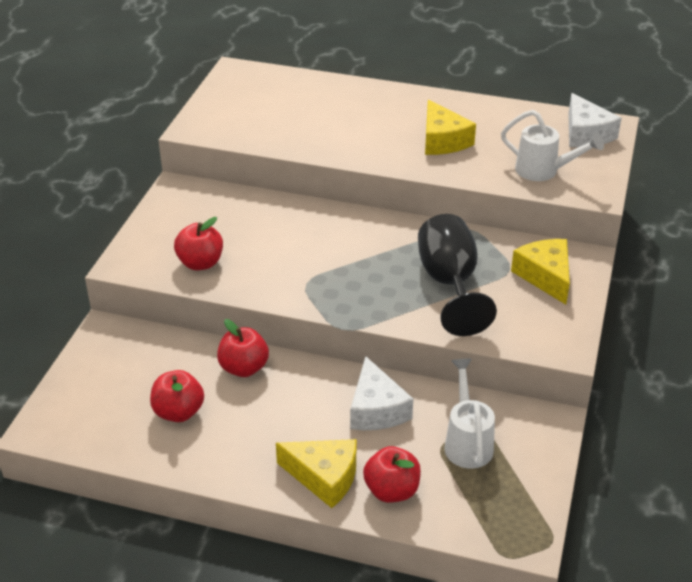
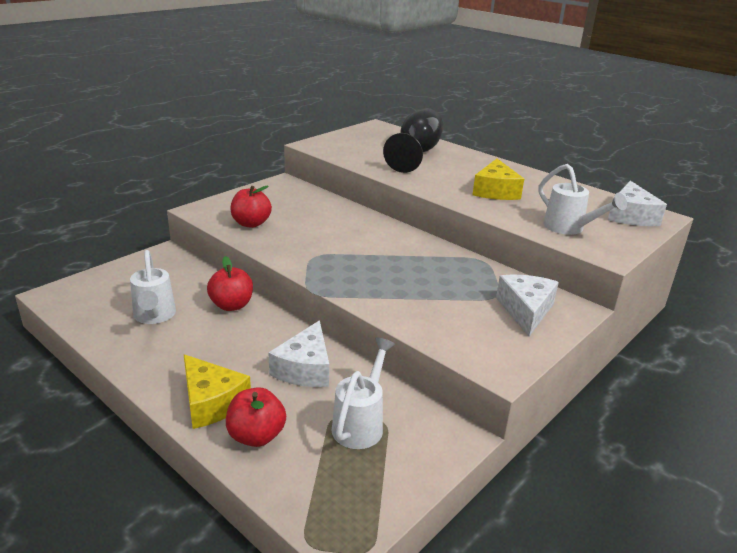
camera: 25 degrees right, 10 degrees down
red apple [150,370,204,422] -> white watering can [130,250,176,324]
black goblet [418,214,497,336] -> black goblet moved to [383,108,443,173]
yellow cheese [511,239,570,305] -> white cheese [496,275,559,336]

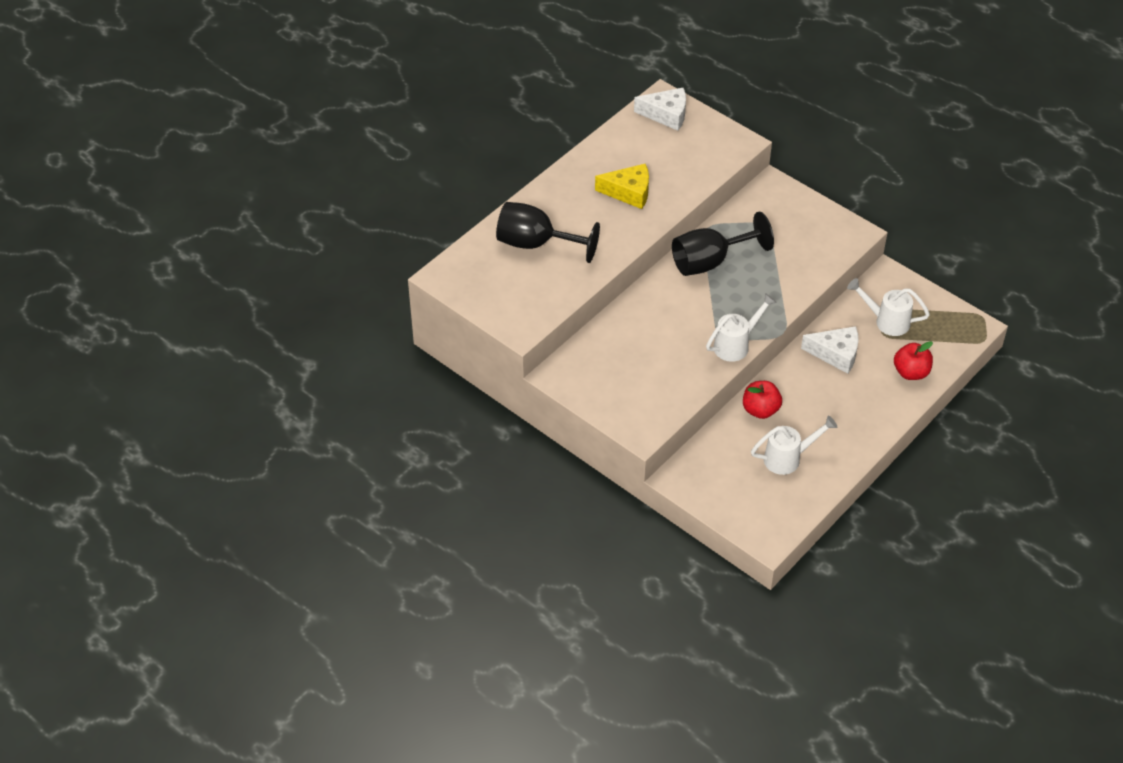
camera: 90 degrees left, 20 degrees up
yellow cheese [183,354,251,429] -> none
red apple [230,186,272,228] -> none
white cheese [496,275,559,336] -> none
white watering can [538,164,627,235] -> white watering can moved to [706,293,777,362]
none -> black goblet [672,212,774,276]

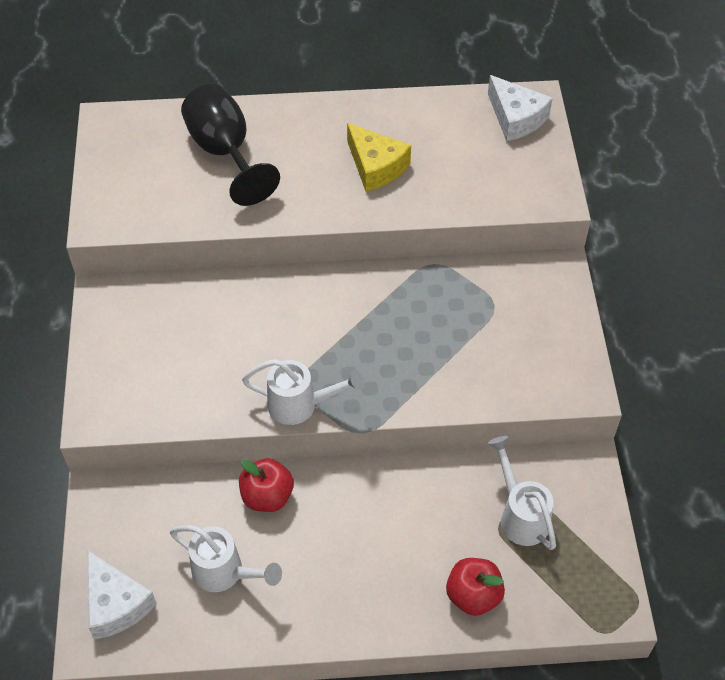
camera: 45 degrees right, 5 degrees up
black goblet [672,212,774,276] -> none
white cheese [801,326,859,374] -> white cheese moved to [88,550,157,640]

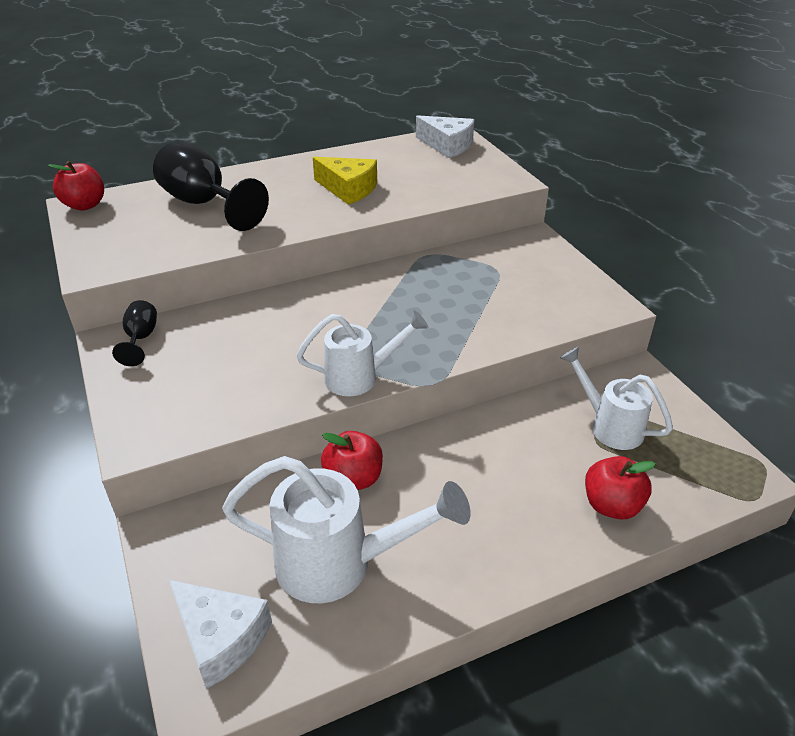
camera: 20 degrees left, 15 degrees down
white watering can [170,525,282,592] -> white watering can [222,456,471,603], size x1.55
none -> red apple [48,161,104,210]
none -> black goblet [112,300,157,366]

